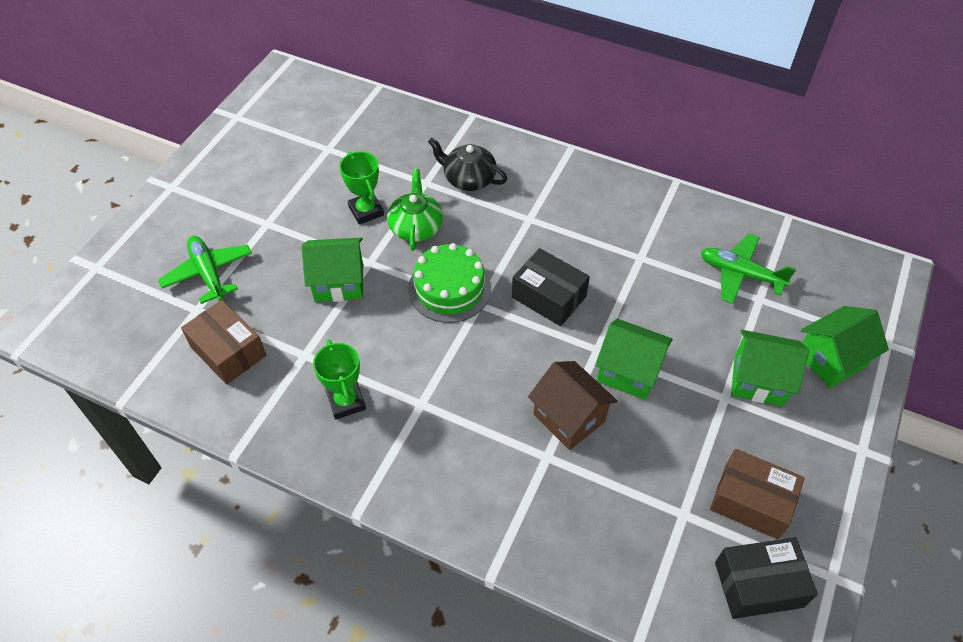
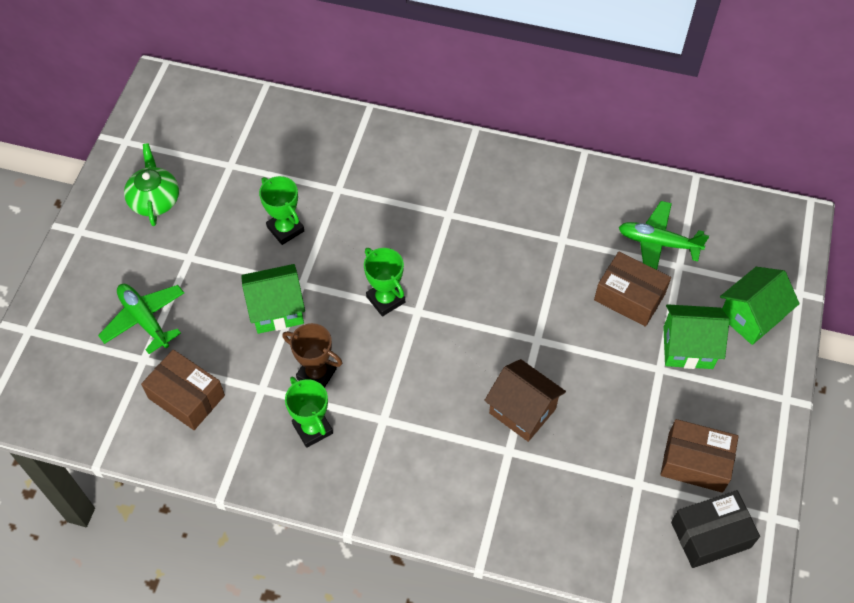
camera: 10 degrees left, 5 degrees up
green teapot [387,169,443,251] -> green teapot moved to [124,143,179,226]
green cake [408,243,491,323] -> green trophy [364,248,405,317]
black teapot [428,138,507,191] -> none
black box [512,248,590,326] -> none
green house [595,318,673,400] -> none
none -> brown trophy [282,323,343,388]
none -> brown box [594,251,671,327]

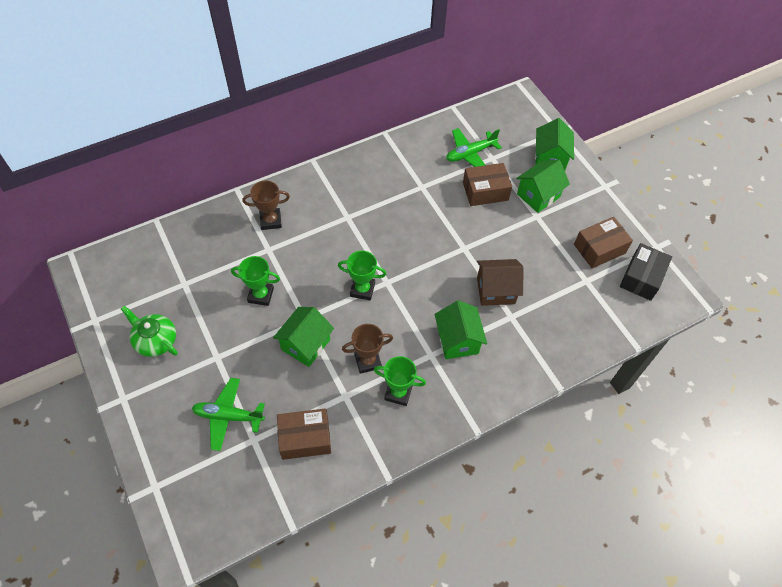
camera: 45 degrees left, 0 degrees up
none -> brown trophy [243,181,290,230]
none -> green house [435,300,487,359]

